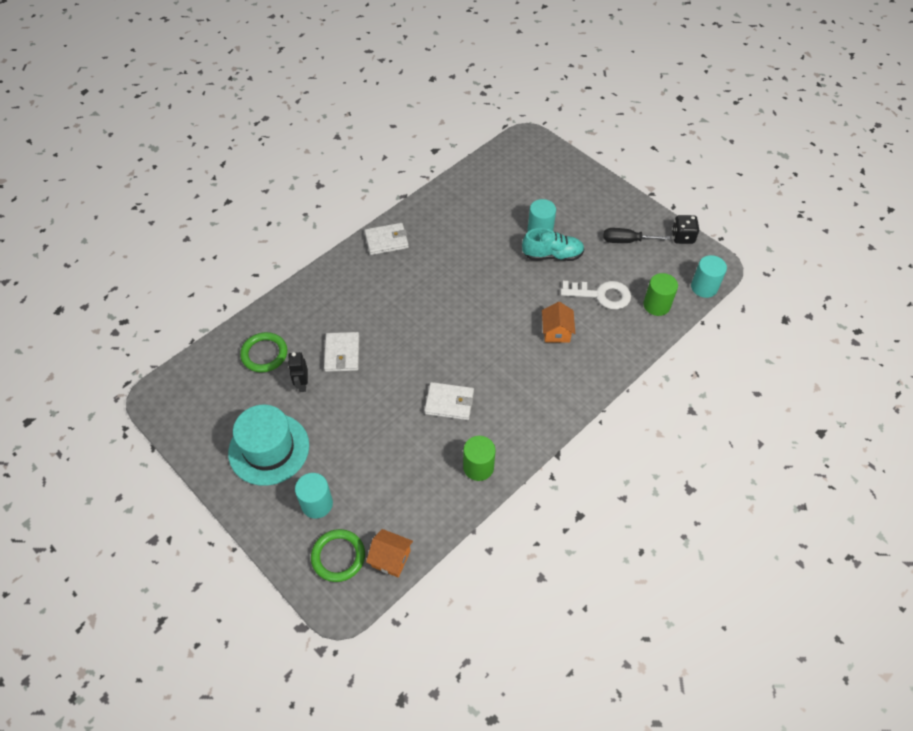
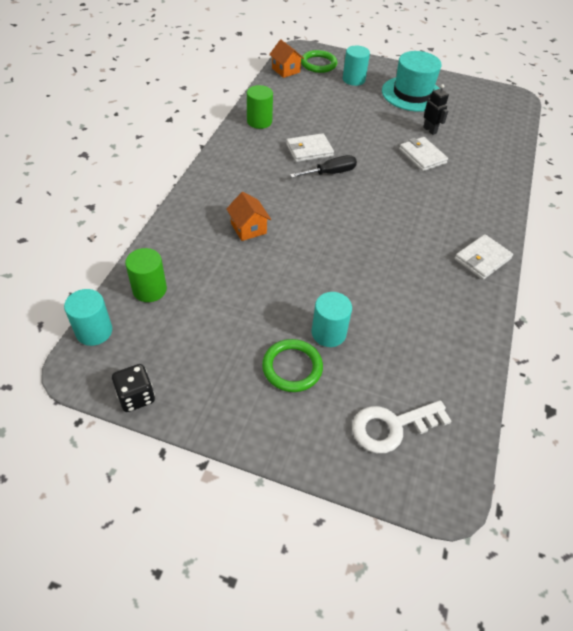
camera: 150 degrees right, 5 degrees down
green ring [240,332,287,372] -> green ring moved to [262,339,323,392]
orange house [366,529,413,578] -> orange house turned 60 degrees clockwise [269,40,304,78]
turquoise shoe [522,228,584,261] -> none
white key [561,281,631,310] -> white key moved to [352,400,451,453]
black screwdriver [603,228,671,243] -> black screwdriver moved to [290,155,357,178]

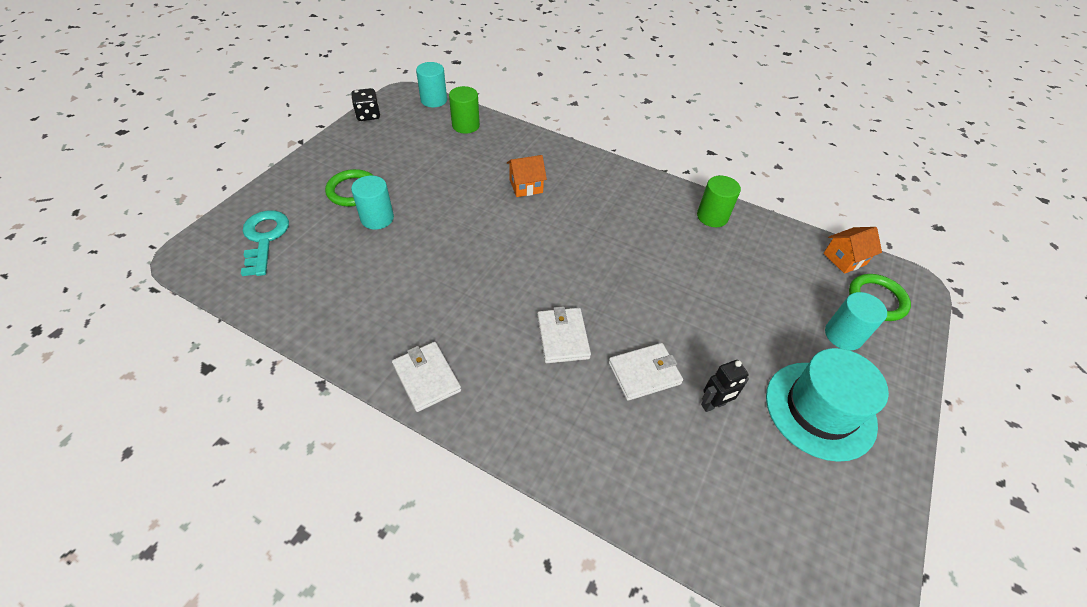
camera: 100 degrees right, 0 degrees up
white wallet [286,133,334,162] -> white wallet moved to [537,306,591,363]
black screwdriver [290,155,357,178] -> none
white key [352,400,451,453] -> turquoise key [241,210,289,276]

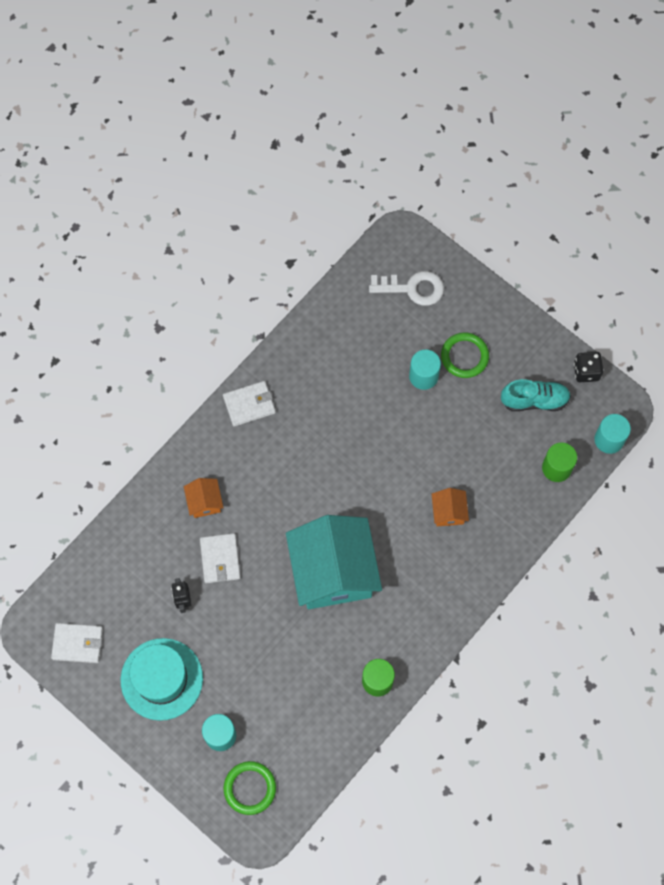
camera: 105 degrees right, 20 degrees up
turquoise key [241,210,289,276] -> white key [369,271,444,306]
white wallet [537,306,591,363] -> white wallet moved to [51,623,103,663]
orange house [824,227,882,274] -> orange house moved to [184,478,223,518]
none -> turquoise house [286,515,382,609]
none -> turquoise shoe [501,379,571,411]

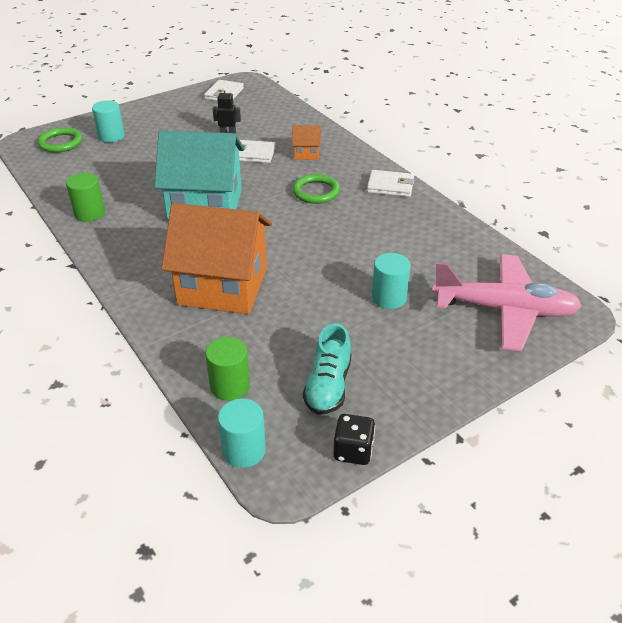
camera: 105 degrees right, 30 degrees down
turquoise hat [121,638,203,721] -> none
white wallet [223,381,276,427] -> white wallet turned 75 degrees counterclockwise [367,170,414,197]
white key [369,271,444,306] -> pink plane [432,254,582,351]
orange house [432,488,469,526] -> orange house [161,203,272,314], size x2.37
green ring [441,332,489,378] -> green ring moved to [292,174,340,204]

